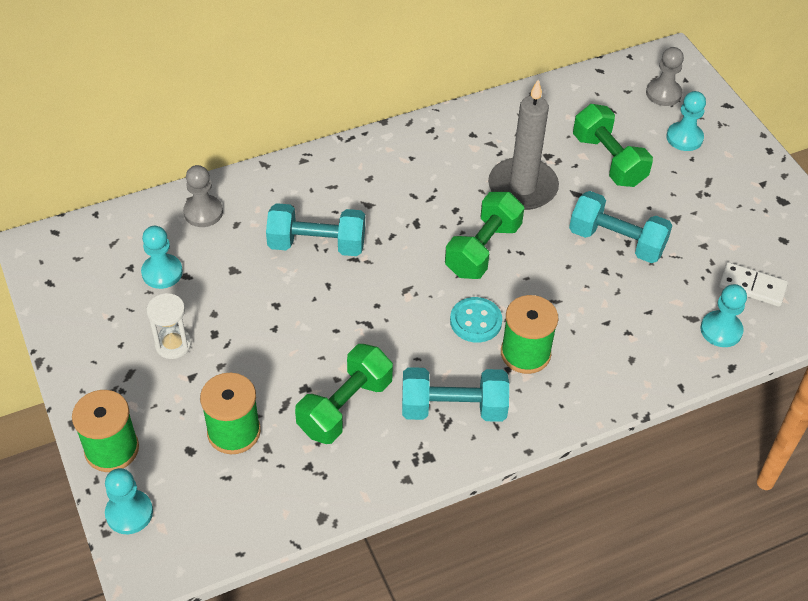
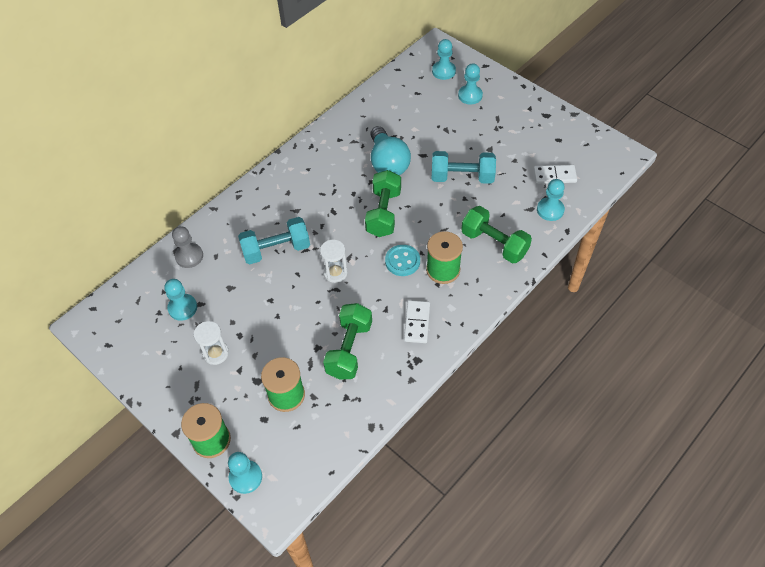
camera: 20 degrees left, 5 degrees up
turquoise dumbbell [402,367,509,422] -> white domino [404,300,430,343]
grey candle [488,80,559,210] -> turquoise light bulb [370,126,411,175]
green dumbbell [573,104,653,187] -> green dumbbell moved to [461,206,532,264]
grey pawn [646,47,684,106] -> turquoise pawn [432,39,456,80]
none -> white hourglass [320,240,348,283]

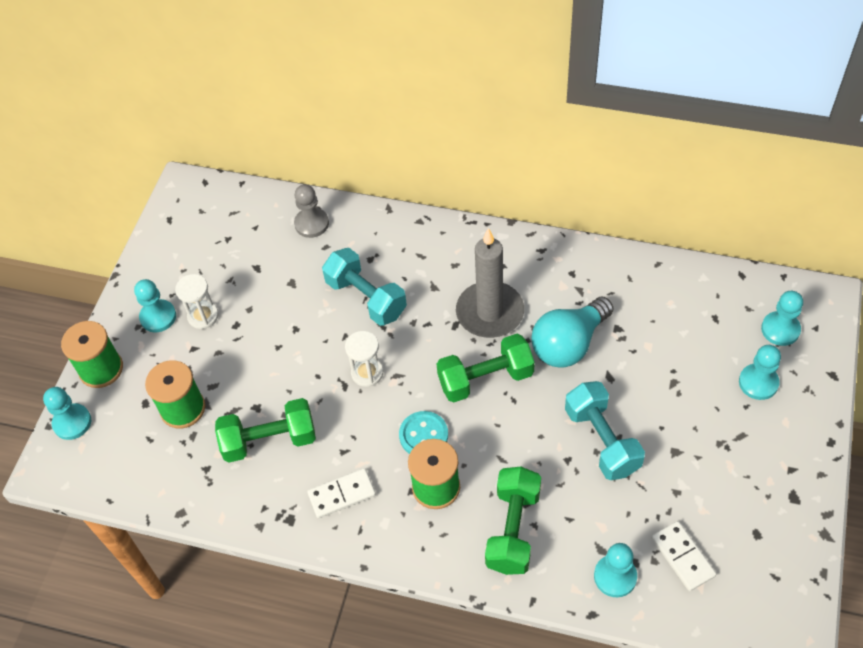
camera: 65 degrees right, 0 degrees up
turquoise pawn [164,279,197,321] -> turquoise pawn moved to [134,279,176,332]
none -> grey candle [456,228,524,338]

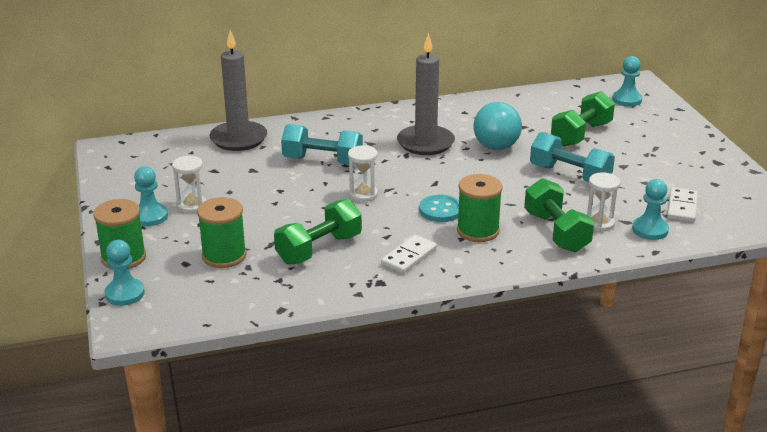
camera: 35 degrees left, 25 degrees down
grey pawn [294,184,329,238] -> grey candle [209,30,267,151]
green dumbbell [437,334,535,402] -> green dumbbell moved to [551,91,615,147]
white domino [652,521,716,591] -> white domino turned 75 degrees clockwise [667,187,698,222]
turquoise pawn [739,345,781,400] -> none
none -> white hourglass [587,172,621,231]

